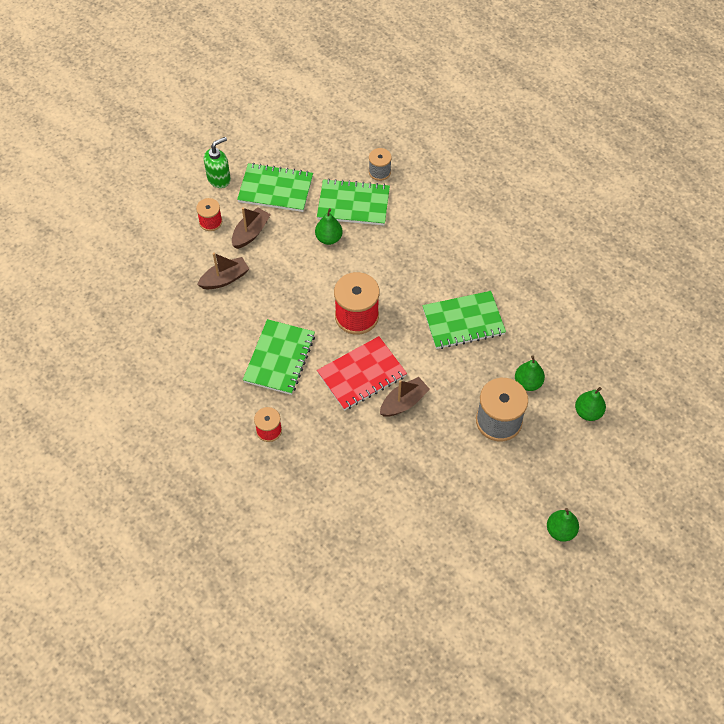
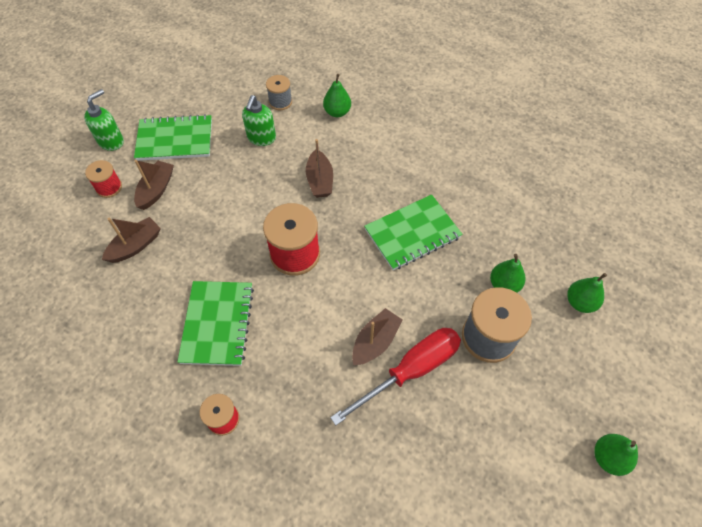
camera: 15 degrees left, 0 degrees up
green pear [315,208,343,245] -> green pear moved to [323,74,351,117]
green notebook [317,179,390,225] -> green soap dispenser [242,95,276,146]
red notebook [317,336,407,411] -> none
none -> brown boat [306,139,333,198]
none -> red screwdriver [330,328,461,425]

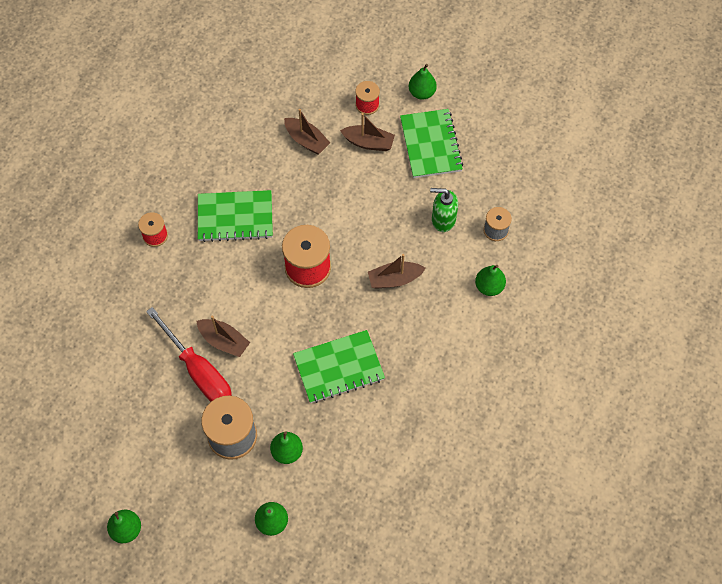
camera: 85 degrees right, 5 degrees up
green soap dispenser [84,89,124,151] -> green pear [409,64,437,100]
green notebook [364,194,462,270] -> green notebook turned 75 degrees counterclockwise [293,330,385,403]

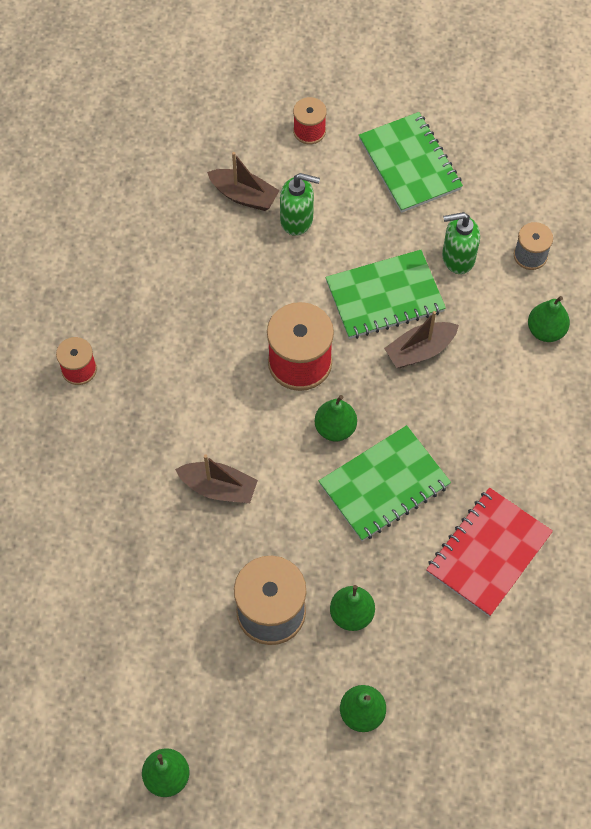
camera: 15 degrees left, 0 degrees up
red screwdriver [146,307,232,402] -> none
green notebook [198,190,273,242] -> green notebook moved to [325,250,446,339]
brown boat [340,113,395,151] -> none
green pear [409,64,437,100] -> green pear moved to [315,395,357,441]
none -> green soap dispenser [280,173,320,236]
none -> red notebook [426,487,553,617]

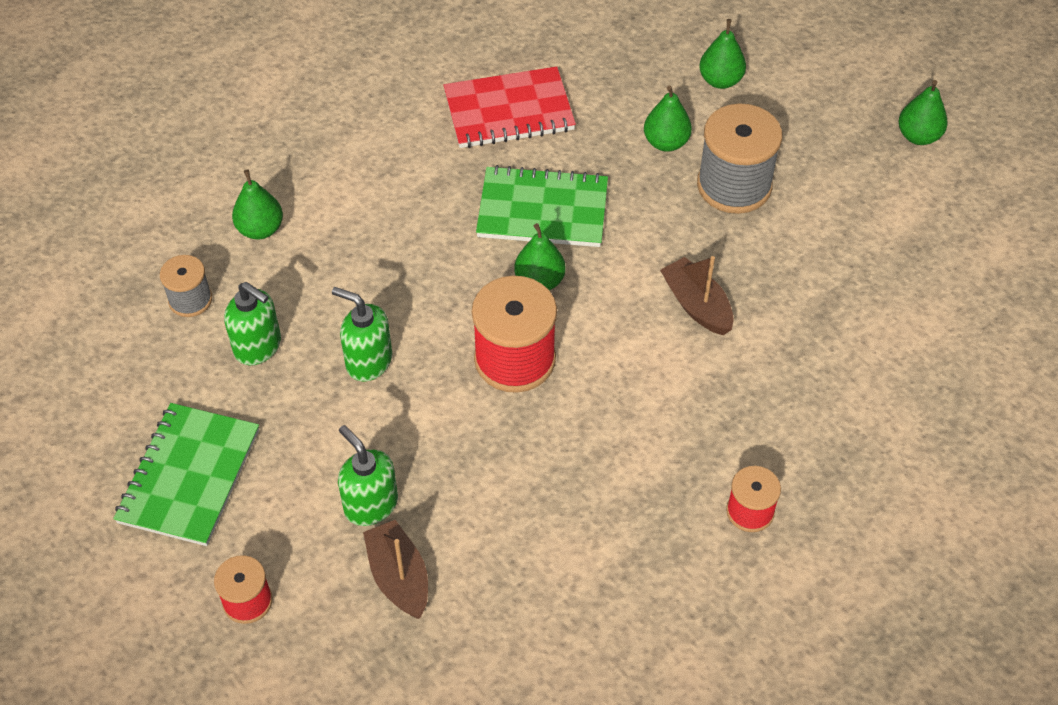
camera: 140 degrees left, 10 degrees down
green notebook [325,250,446,339] -> green soap dispenser [332,287,392,382]
brown boat [384,311,459,368] -> none

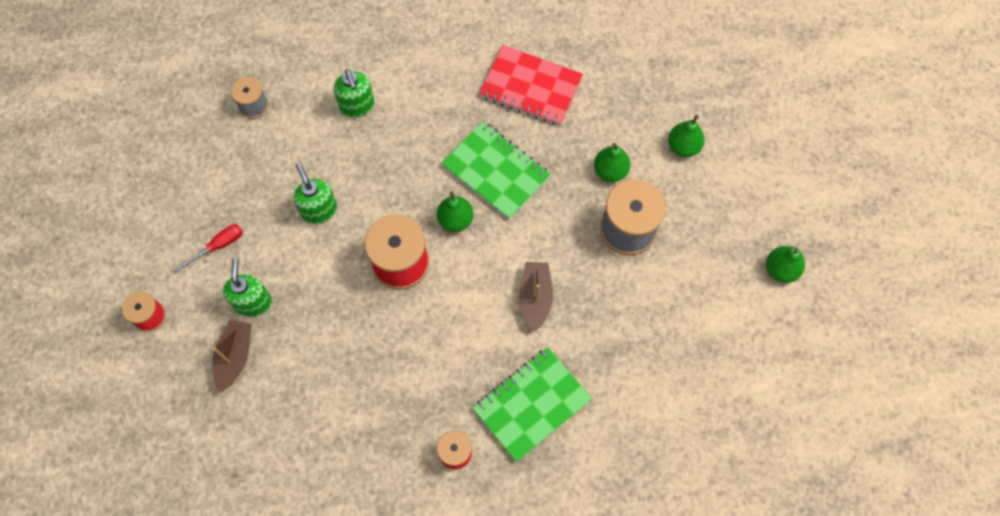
camera: 35 degrees right, 15 degrees up
green notebook [113,403,259,546] -> green notebook moved to [473,347,592,462]
green soap dispenser [224,282,281,365] -> green soap dispenser moved to [334,69,375,118]
green pear [232,169,283,239] -> none
none -> red screwdriver [175,224,243,271]

